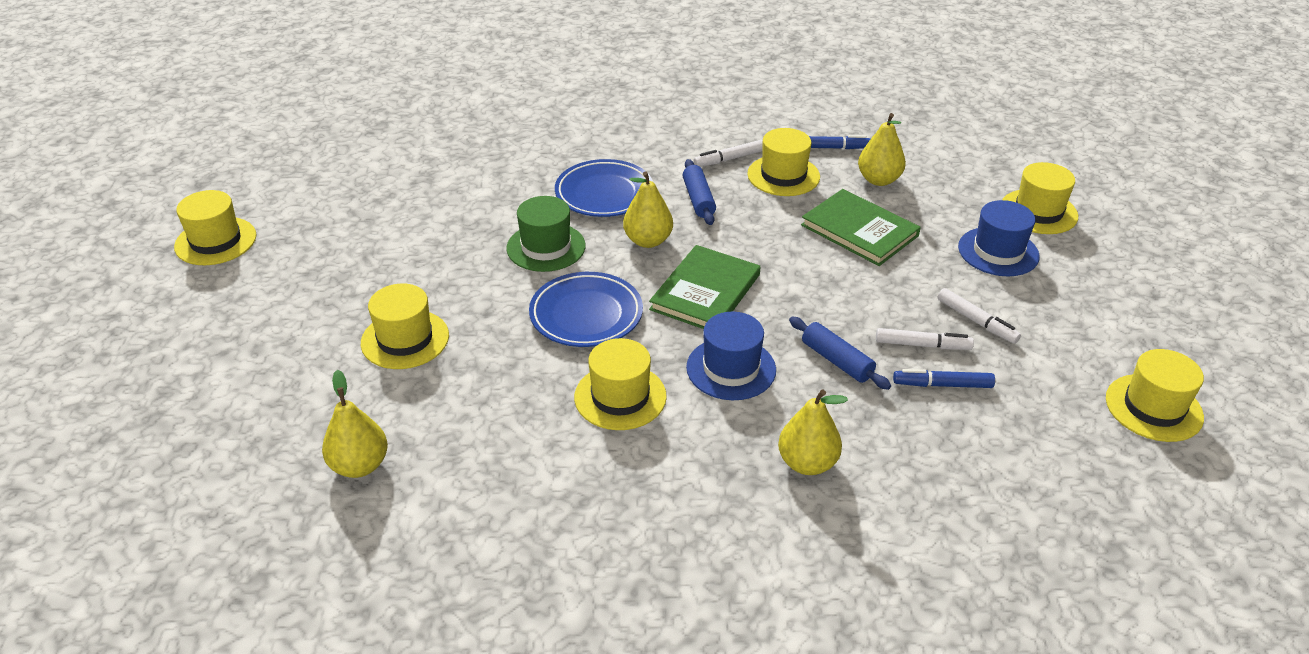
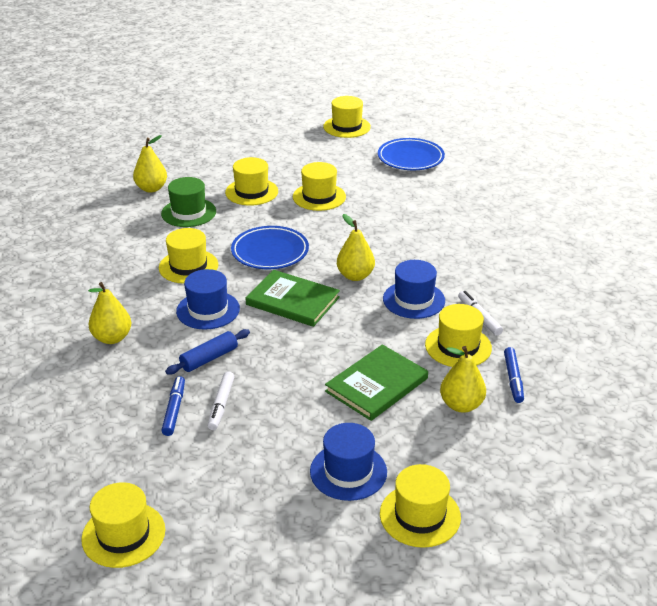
camera: 90 degrees right, 5 degrees down
green hat [506,196,586,272] -> green hat moved to [161,177,216,227]
blue plate [555,159,653,217] -> blue plate moved to [378,138,445,170]
blue rolling pin [683,159,716,225] -> blue hat [383,260,445,319]
white marker [937,288,1021,344] -> none
none -> yellow hat [293,162,346,211]

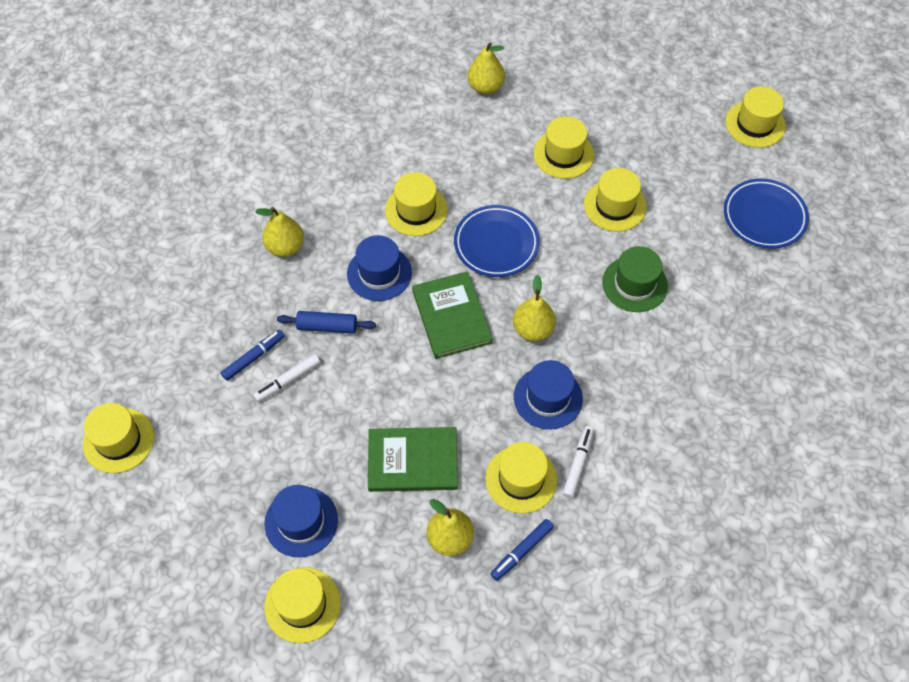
camera: 45 degrees right, 25 degrees up
green hat [161,177,216,227] -> green hat moved to [602,246,668,312]

